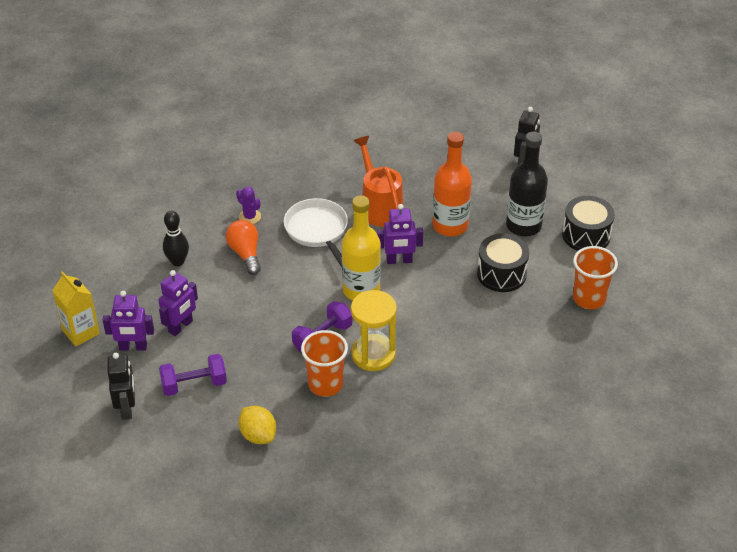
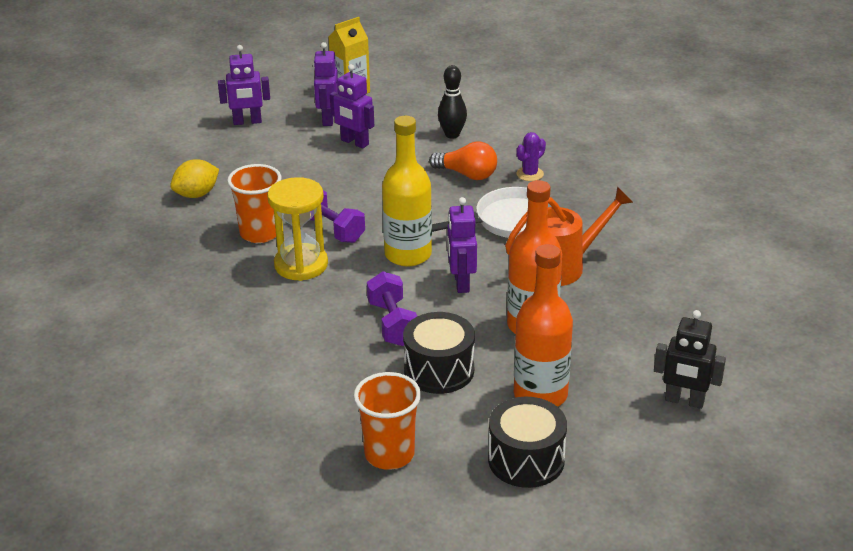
camera: 90 degrees right, 10 degrees down
black robot [108,353,135,420] -> purple robot [218,45,270,125]
purple dumbbell [159,354,227,396] -> purple dumbbell moved to [367,271,417,346]
orange light bulb [226,220,261,275] -> orange light bulb turned 45 degrees clockwise [429,141,497,180]
black bottle [506,132,548,236] -> orange bottle [514,244,573,407]

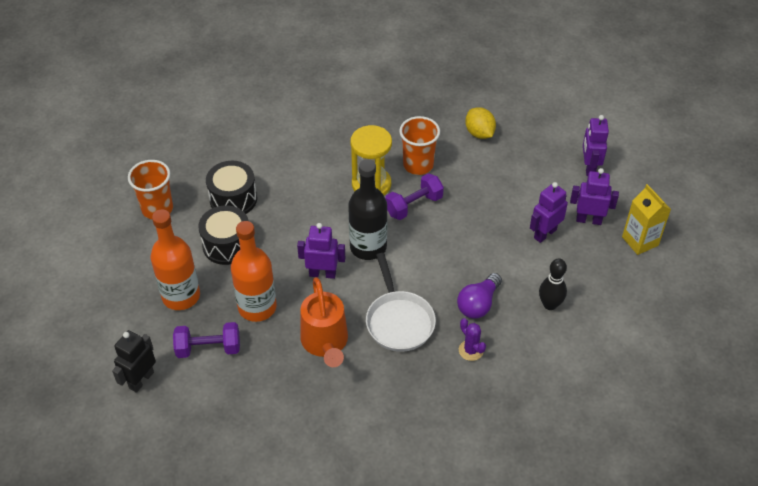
camera: 100 degrees right, 15 degrees up
purple dumbbell [367,271,417,346] -> purple dumbbell moved to [173,322,240,358]
yellow bottle [382,116,432,267] -> black bottle [348,159,388,260]
orange light bulb [429,141,497,180] -> purple light bulb [457,273,502,319]
black drum [488,397,567,488] -> black drum moved to [206,161,257,214]

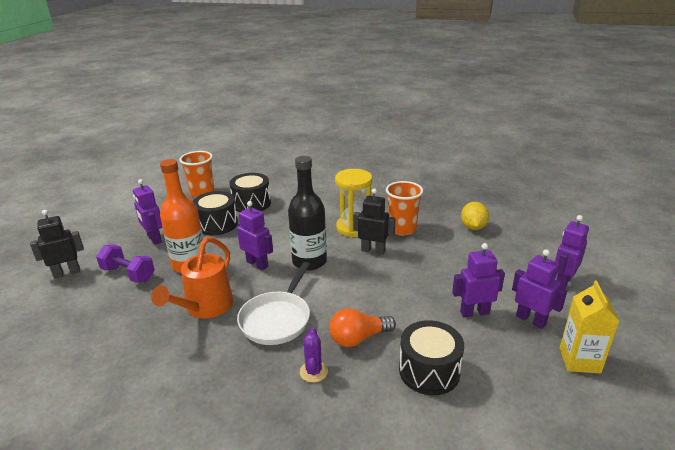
camera: 35 degrees right, 20 degrees down
orange bottle [151,209,200,310] -> purple robot [133,179,163,245]
purple dumbbell [385,173,444,220] -> black robot [353,189,396,255]
purple light bulb [457,273,502,319] -> orange light bulb [329,308,396,347]
black bowling pin [539,258,567,310] -> black drum [399,320,464,395]

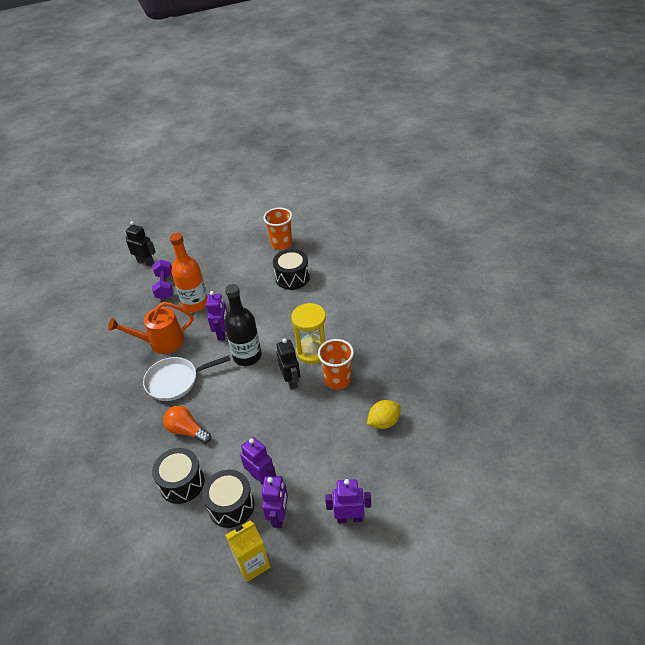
camera: 55 degrees right, 15 degrees up
purple robot [133,179,163,245] -> none
black drum [193,191,238,236] -> black drum moved to [202,470,254,528]
purple cactus [300,328,328,383] -> none

